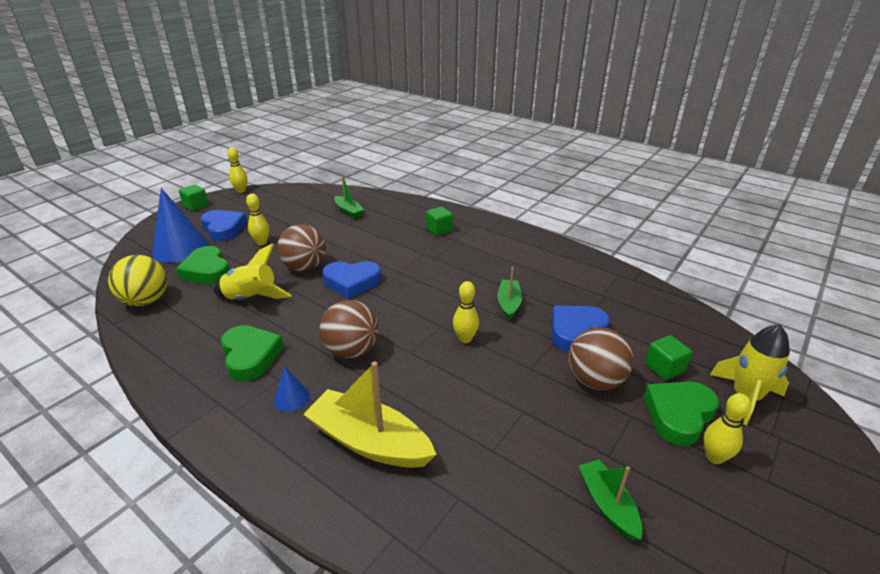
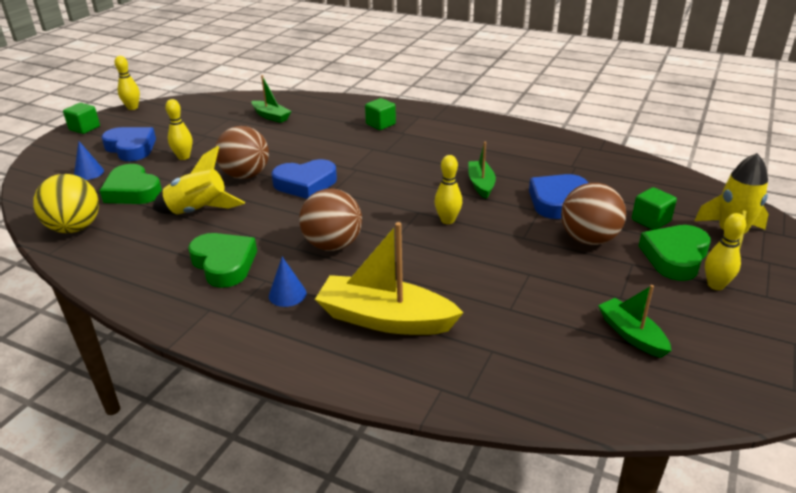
camera: 10 degrees left, 0 degrees up
blue cone [152,188,209,263] -> blue cone [74,141,104,180], size x0.46

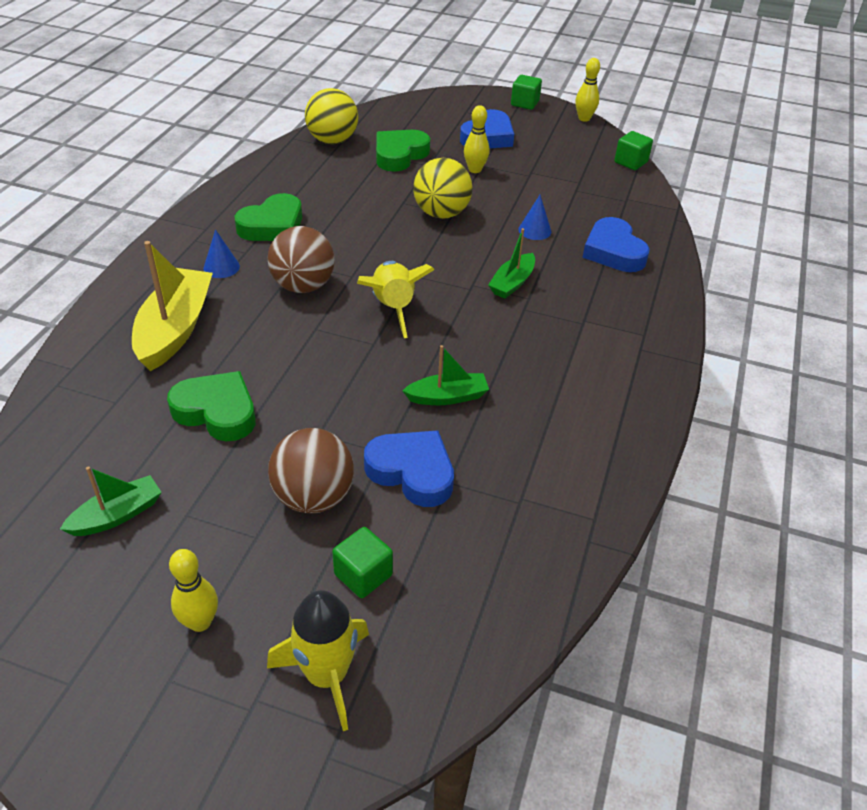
camera: 80 degrees right, 10 degrees up
blue cone [74,141,104,180] -> blue cone moved to [518,195,551,240]
yellow rocket [153,146,245,215] -> yellow rocket moved to [357,261,435,338]
brown ball [215,126,269,179] -> yellow ball [413,158,472,219]
green boat [251,75,291,123] -> green boat moved to [488,228,535,299]
blue heart [271,159,337,199] -> blue heart moved to [582,217,650,272]
green cube [365,98,396,130] -> green cube moved to [615,131,653,170]
yellow bowling pin [434,155,462,224] -> none
green heart [639,225,711,281] -> green heart moved to [167,371,255,441]

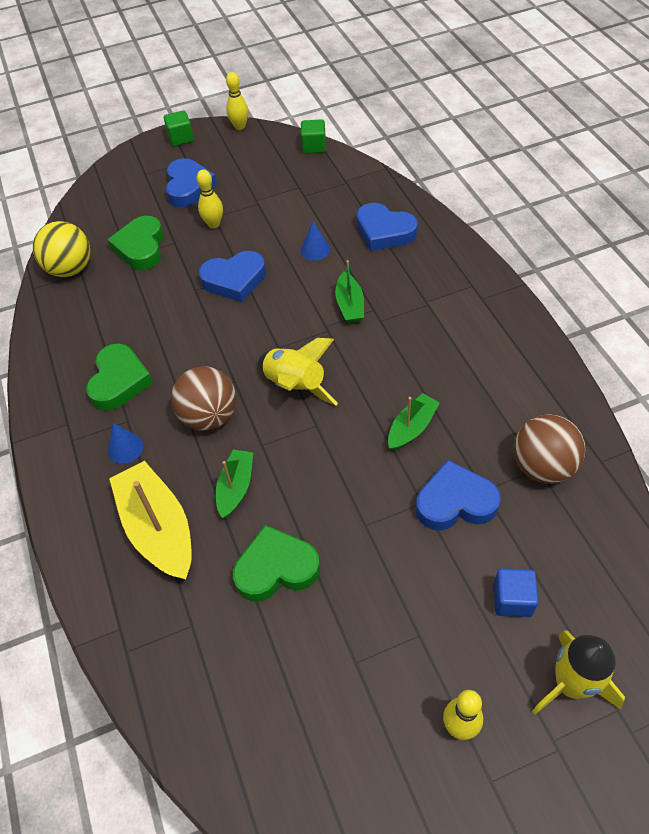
camera: 35 degrees left, 10 degrees up
green boat [60,466,162,536] -> green boat moved to [216,449,253,518]
brown ball [268,428,354,513] -> brown ball moved to [513,414,585,484]
green cube [332,527,393,598] -> blue cube [493,568,539,617]
yellow ball [413,158,472,219] -> blue heart [199,251,266,302]

